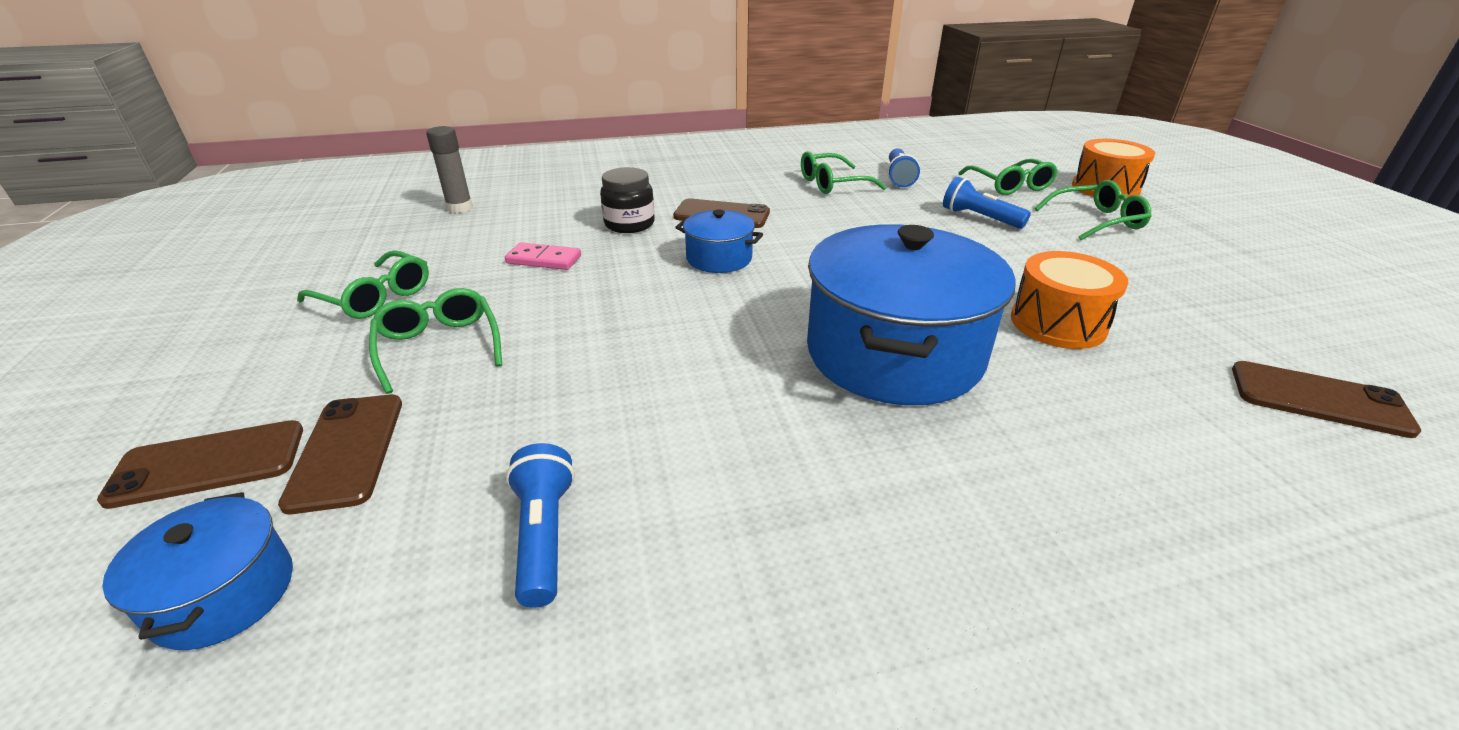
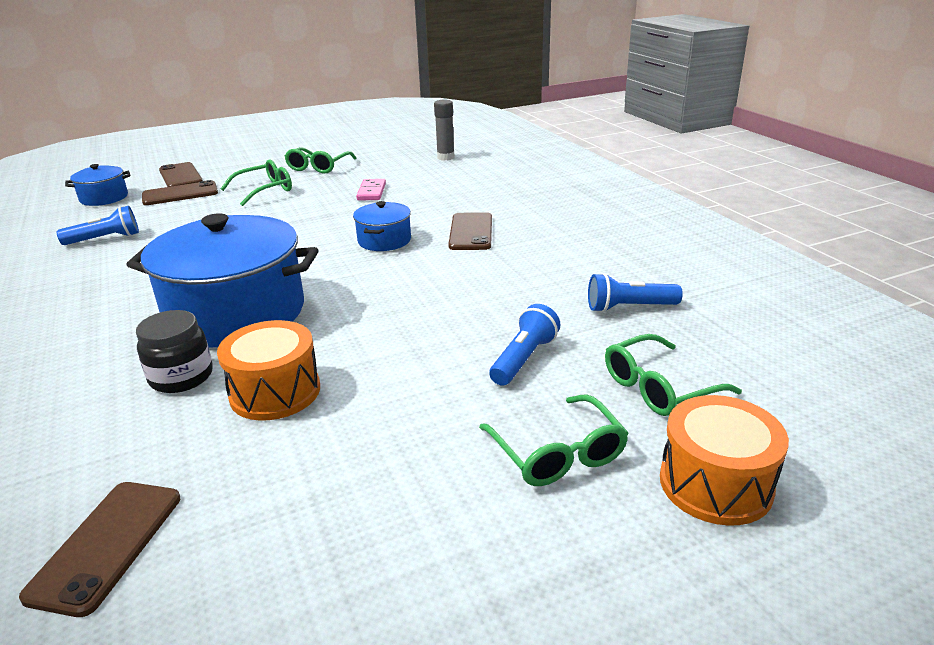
camera: 80 degrees right, 5 degrees down
black jar [600,167,655,233] -> black jar moved to [136,310,213,393]
green glasses [801,151,886,194] -> none

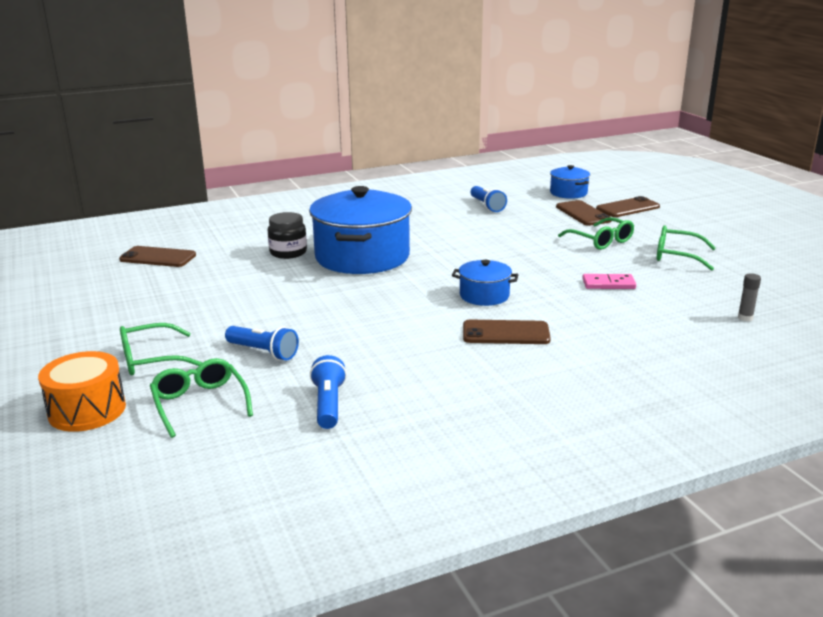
camera: 90 degrees right, 5 degrees down
orange drum [217,320,320,420] -> none
grey glue stick [434,100,455,161] -> grey glue stick [738,273,761,321], size x0.64

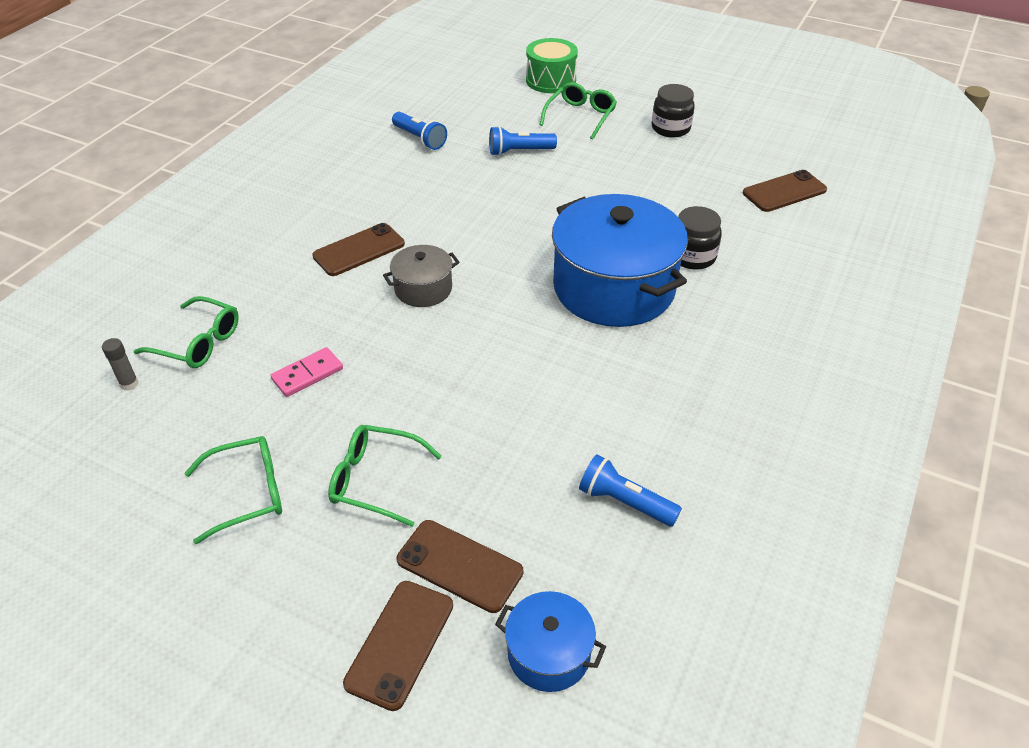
camera: 140 degrees right, 20 degrees up
orange drum [38,351,126,432] -> green drum [526,38,578,93]
green glasses [150,358,253,438] -> green glasses moved to [134,296,239,368]
blue pot [452,260,518,306] -> grey pot [383,245,460,307]
none -> black jar [652,84,695,138]

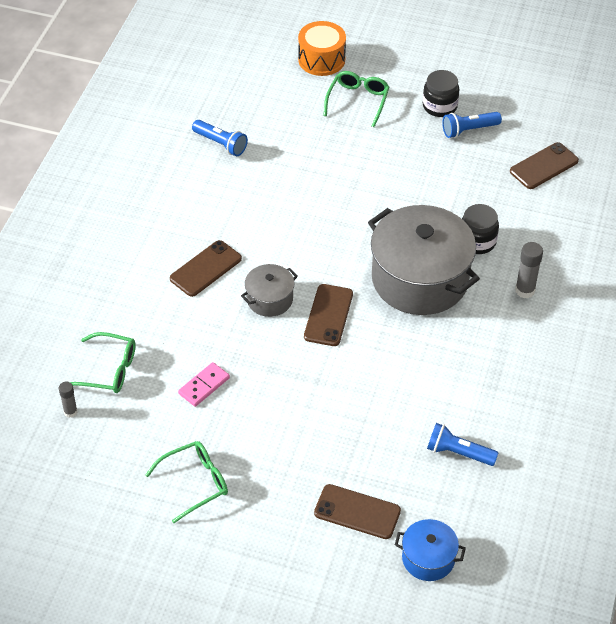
camera: 10 degrees left, 5 degrees up
green glasses [328,425,442,527] -> none
brown phone [343,581,453,711] -> brown phone moved to [304,284,353,346]
blue flashlight [489,126,557,156] -> blue flashlight moved to [442,112,502,138]
green drum [526,38,578,93] -> orange drum [298,21,346,76]
blue pot [552,194,688,327] -> grey pot [368,205,480,315]
none -> grey glue stick [515,242,543,298]

